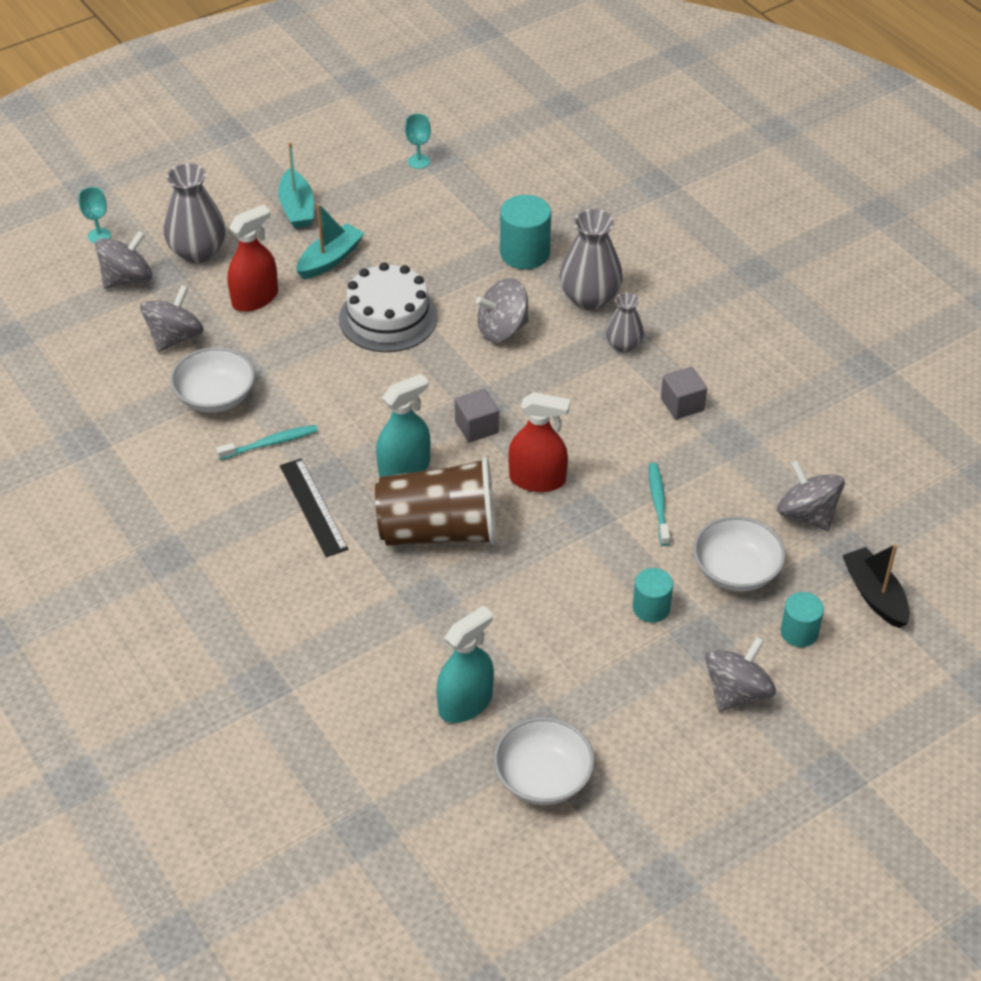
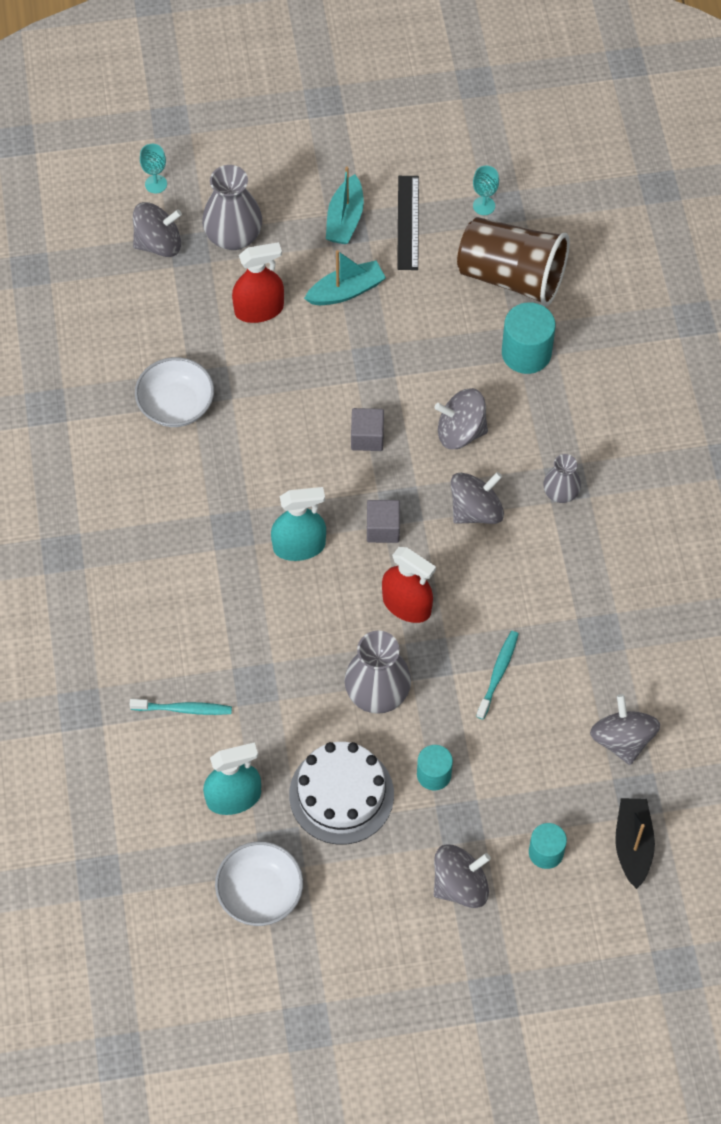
camera: 25 degrees right, 15 degrees up
grey spinning top [140,285,204,352] -> grey spinning top moved to [451,472,504,524]
turquoise toothbrush [216,425,318,460] -> turquoise toothbrush moved to [129,699,232,715]
black ruler [280,458,349,557] -> black ruler moved to [397,176,419,270]
white cake [339,262,438,352] -> white cake moved to [289,742,394,845]
brown cup [375,457,496,546] -> brown cup moved to [457,217,570,306]
grey vase [559,209,623,310] -> grey vase moved to [345,631,411,714]
grey cube [661,367,707,419] -> grey cube moved to [351,408,384,451]
white bowl [693,516,786,592] -> none

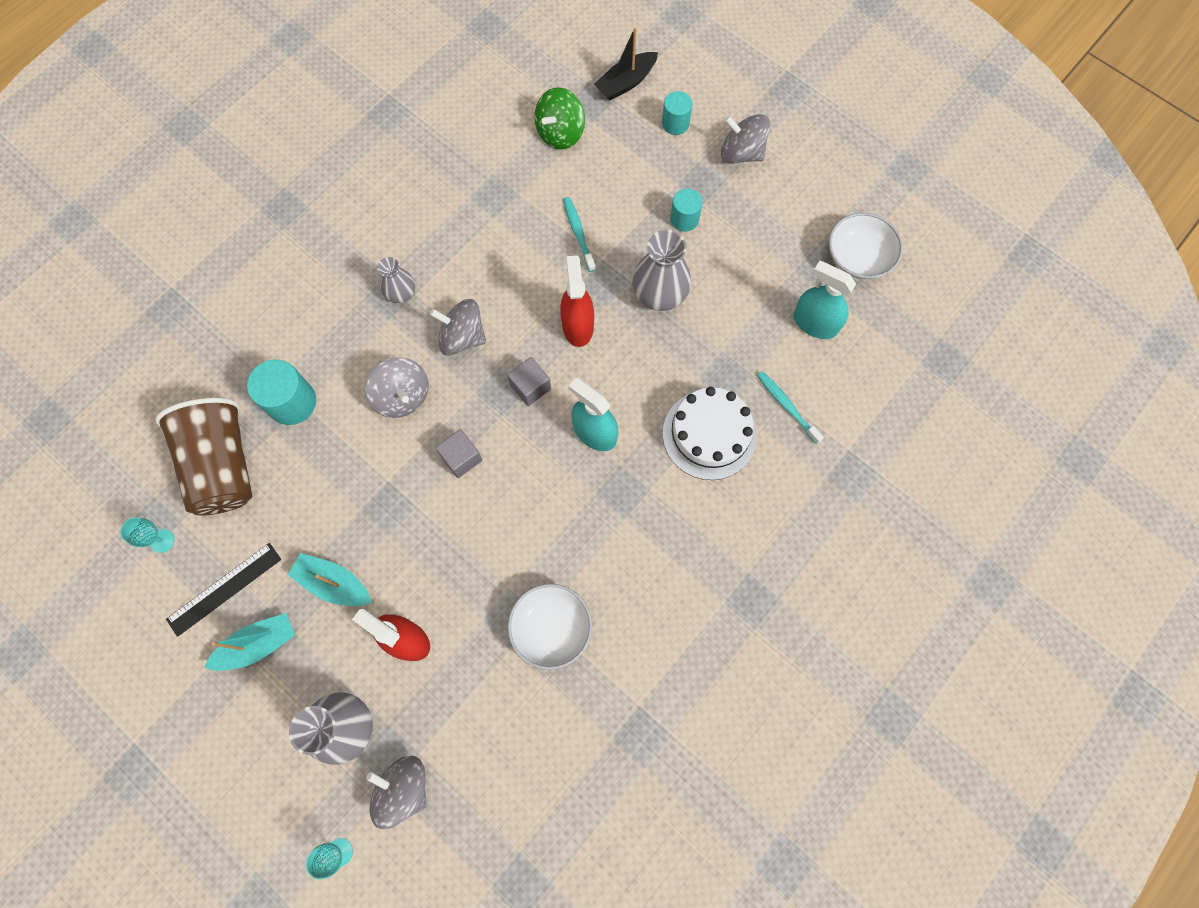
camera: 130 degrees left, 10 degrees up
white cake [289,742,394,845] -> white cake moved to [663,387,757,480]
turquoise toothbrush [476,631,519,719] -> turquoise toothbrush turned 90 degrees clockwise [563,197,596,272]
grey spinning top [590,694,660,765] -> green spinning top [534,87,585,150]

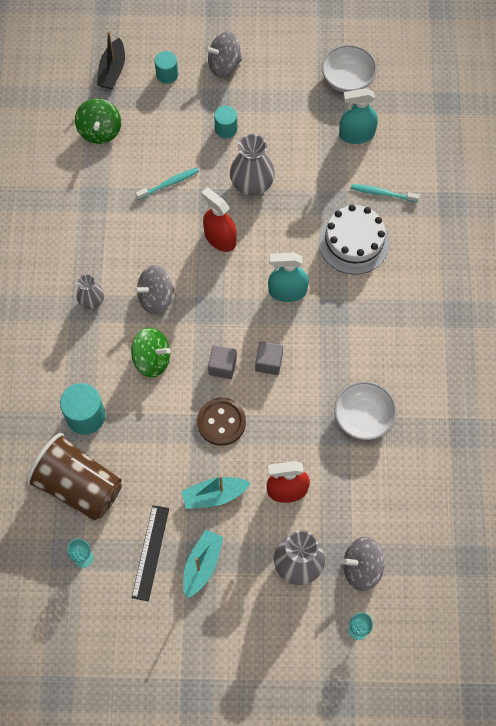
camera: 40 degrees left, 5 degrees down
grey spinning top [365,357,429,418] -> green spinning top [131,327,171,378]
grey cube [508,357,551,406] -> grey cube moved to [255,341,283,375]
turquoise toothbrush [563,197,596,272] -> turquoise toothbrush turned 120 degrees clockwise [136,167,199,200]
none -> brown button [197,397,246,446]

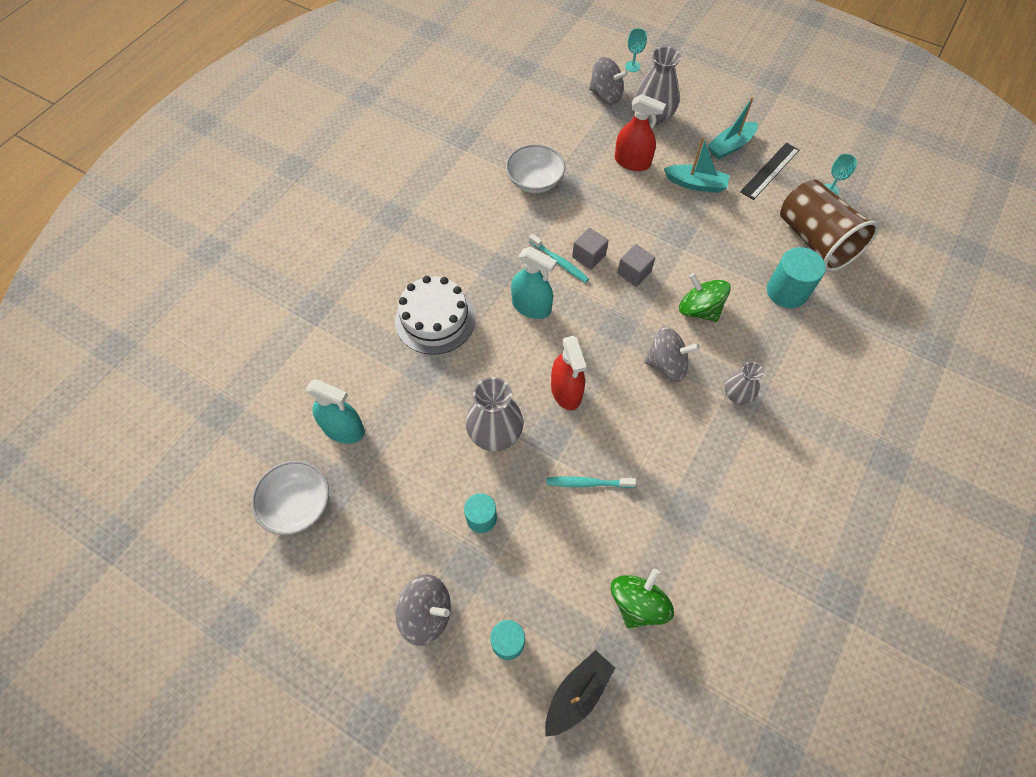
camera: 150 degrees left, 5 degrees down
brown button [197,397,246,446] -> none
turquoise toothbrush [351,184,420,202] -> turquoise toothbrush moved to [529,234,589,283]

